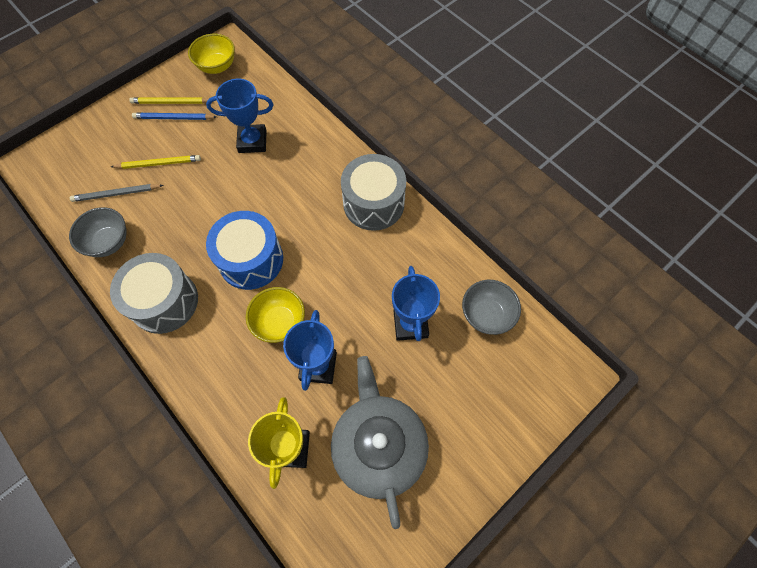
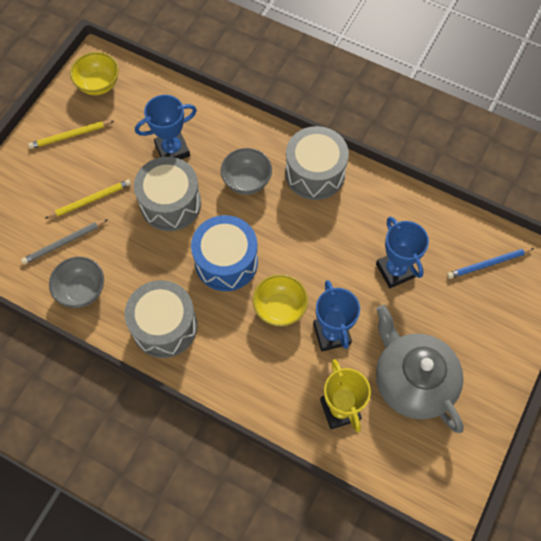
camera: 20 degrees left, 0 degrees up
blue pencil [132,113,216,120] -> blue pencil moved to [447,248,534,279]
grey bowl [462,280,521,335] -> grey bowl moved to [221,148,272,195]
none -> grey drum [134,157,201,231]

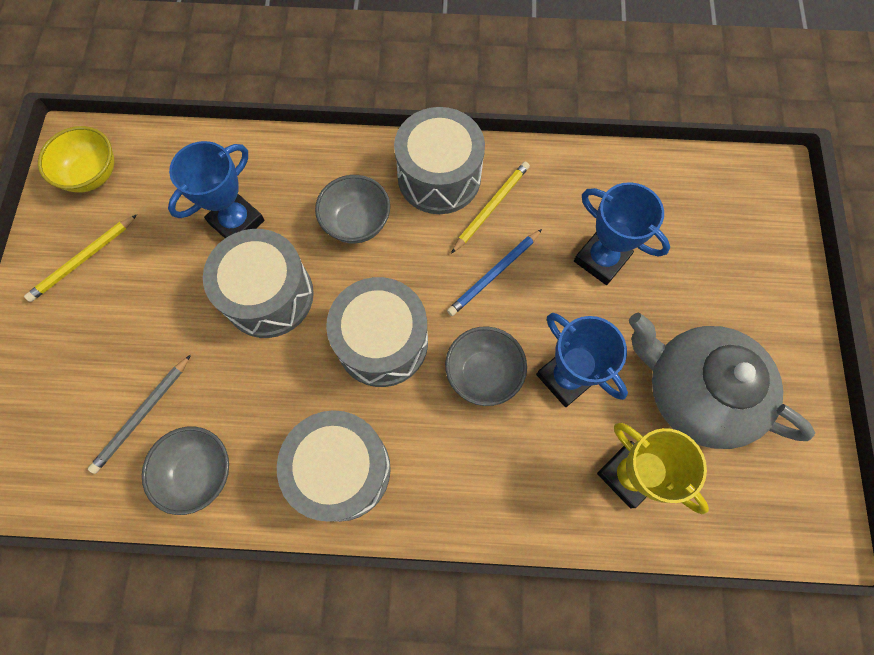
camera: 25 degrees left, 5 degrees up
yellow pencil [45,179,131,219] -> yellow pencil moved to [451,161,530,254]
blue drum [191,215,258,291] -> grey drum [326,277,428,387]
yellow bowl [253,274,308,326] -> grey bowl [445,327,527,406]
blue pencil [447,248,534,279] -> blue pencil moved to [447,229,542,316]

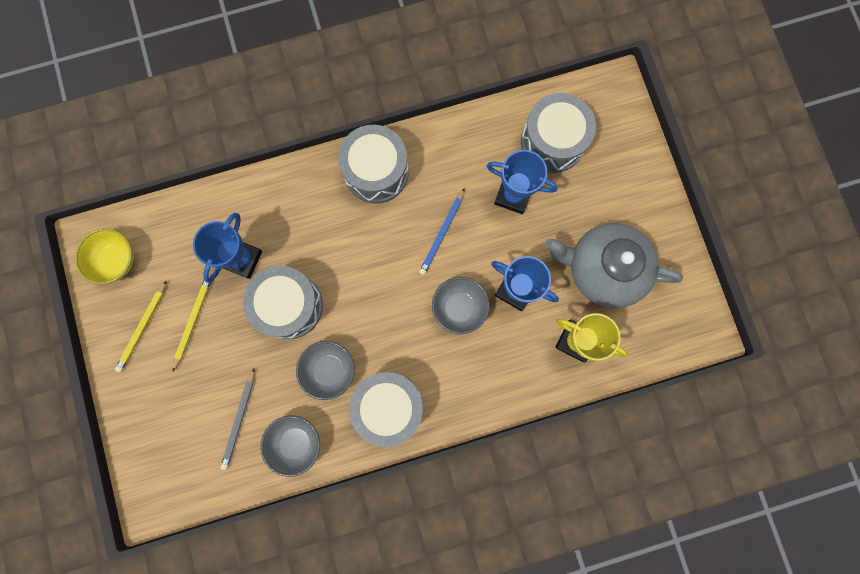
camera: 20 degrees left, 10 degrees up
grey bowl [315,175,390,244] -> grey bowl moved to [296,341,355,400]
grey drum [326,277,428,387] -> grey drum moved to [521,93,596,173]
yellow pencil [451,161,530,254] -> yellow pencil moved to [173,276,210,371]

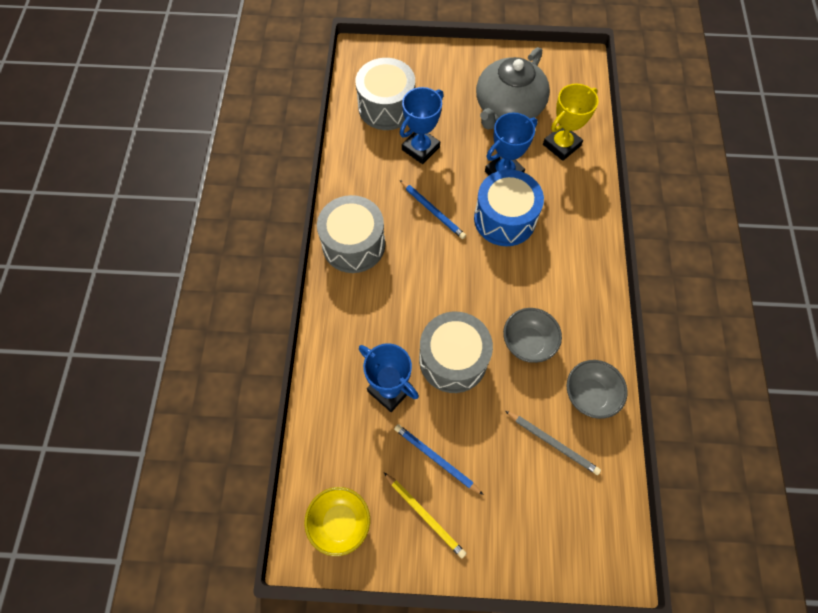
camera: 70 degrees left, 15 degrees down
yellow pencil [173,276,210,371] -> blue pencil [394,424,484,495]
grey drum [349,372,423,447] -> none
grey bowl [432,277,490,334] -> blue drum [474,170,544,246]

